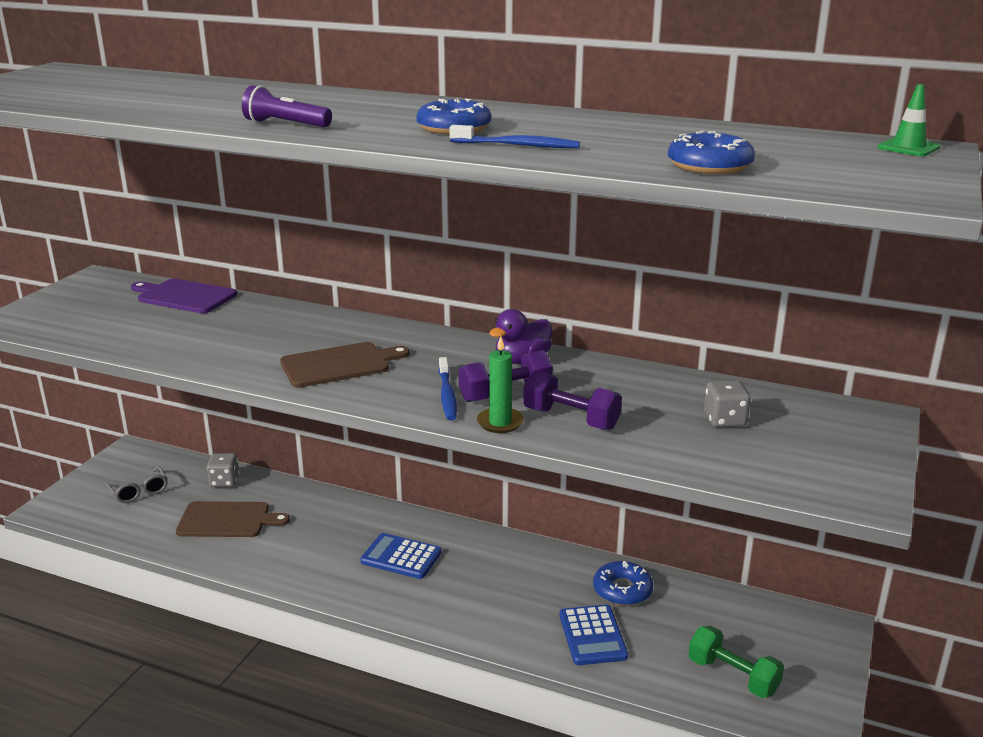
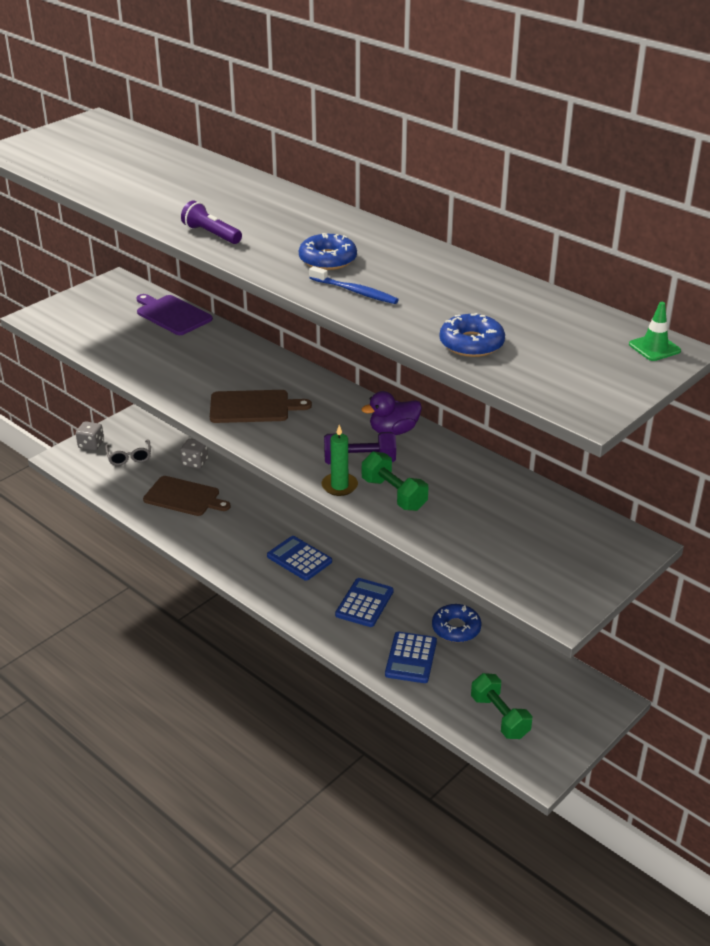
camera: 20 degrees right, 10 degrees up
blue toothbrush [439,357,457,420] -> none
purple dumbbell [523,370,622,430] -> green dumbbell [362,451,428,511]
grey dice [704,380,751,428] -> grey dice moved to [76,421,104,451]
none -> blue calculator [335,578,394,627]

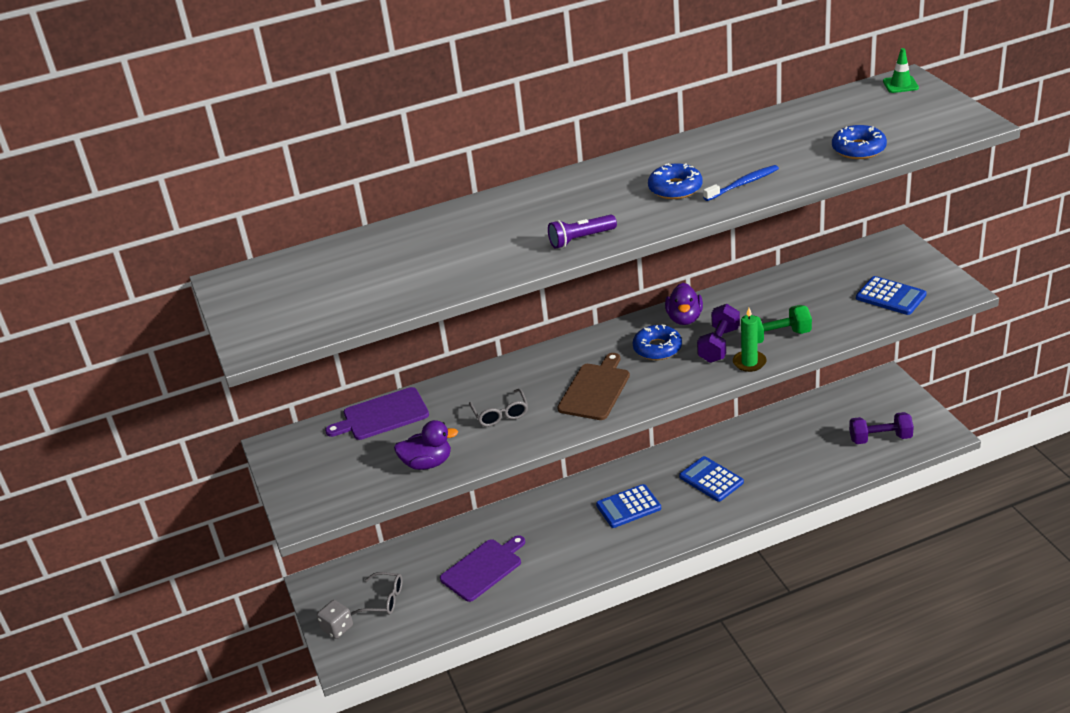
camera: 60 degrees left, 0 degrees up
brown cutting board [143,476,231,516] -> purple cutting board [440,535,525,602]
grey dice [180,439,208,469] -> none
blue calculator [385,632,437,683] -> blue calculator moved to [856,276,927,315]
blue donut [432,604,482,642] -> blue donut moved to [633,325,682,360]
green dumbbell [471,673,532,739] -> purple dumbbell [849,412,914,444]
none -> purple duck [394,420,458,470]
none -> grey glasses [469,389,528,427]

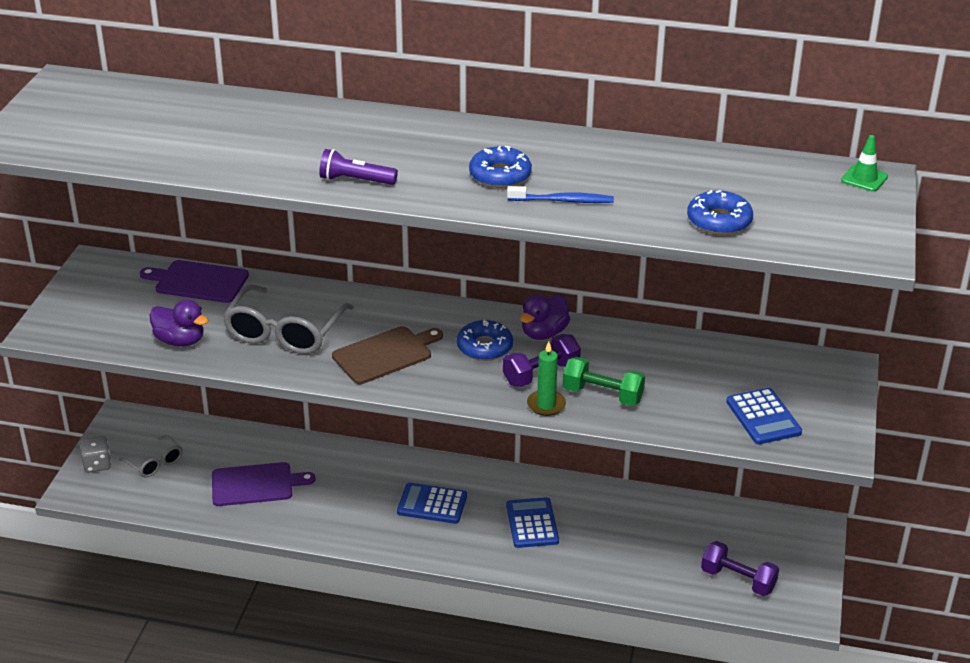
camera: 30 degrees right, 0 degrees up
grey glasses [469,389,528,427] -> grey glasses [223,284,354,354], size x1.87

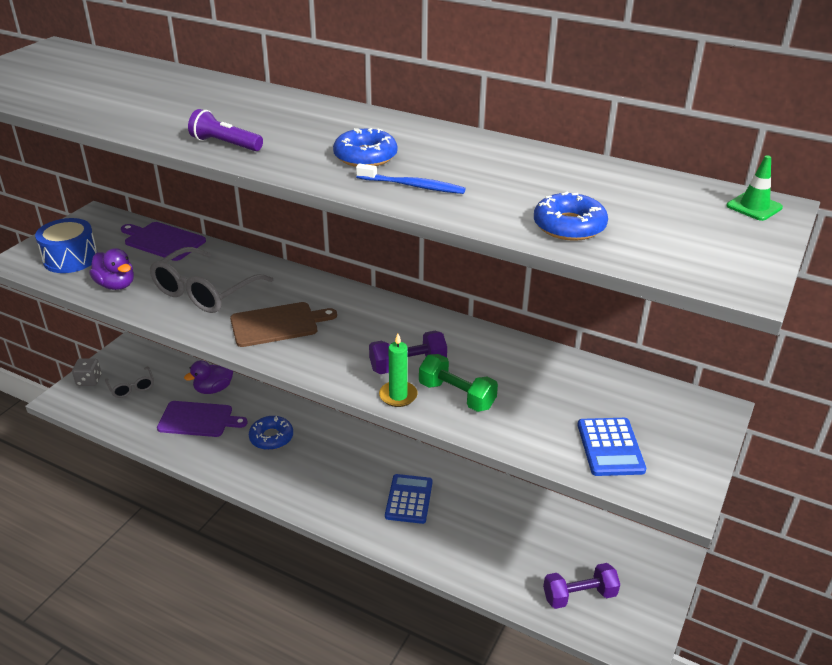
camera: 15 degrees right, 0 degrees up
blue calculator [397,483,467,524] -> none
blue donut [457,320,513,361] -> blue donut moved to [249,416,293,450]
purple duck [520,294,570,340] -> purple duck moved to [184,360,233,394]
purple dumbbell [701,541,779,596] -> purple dumbbell turned 60 degrees counterclockwise [543,563,620,609]
none -> blue drum [35,218,97,273]

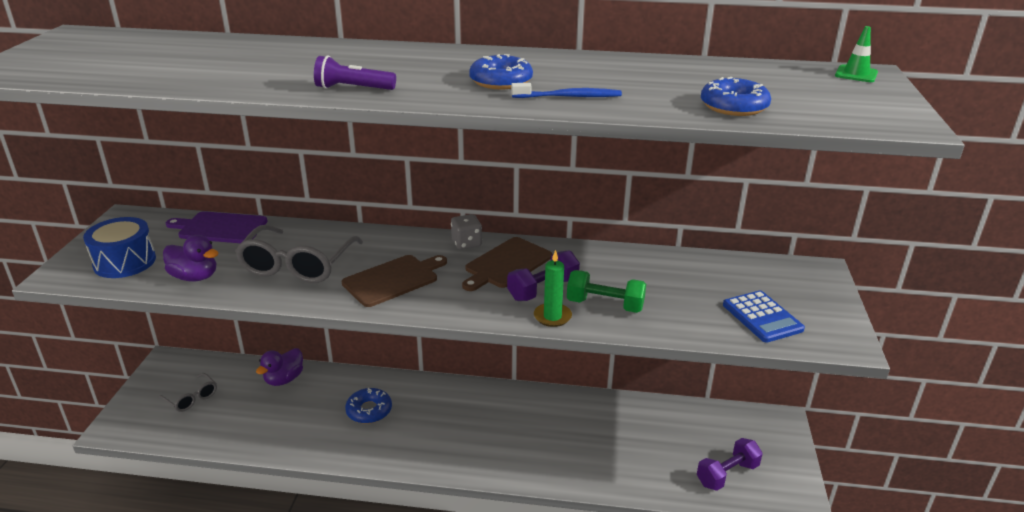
camera: 20 degrees left, 5 degrees down
grey dice [72,358,102,386] -> grey dice moved to [451,214,482,250]
purple cutting board [157,401,247,437] -> none
blue calculator [385,474,433,524] -> none
none -> brown cutting board [462,237,552,291]

